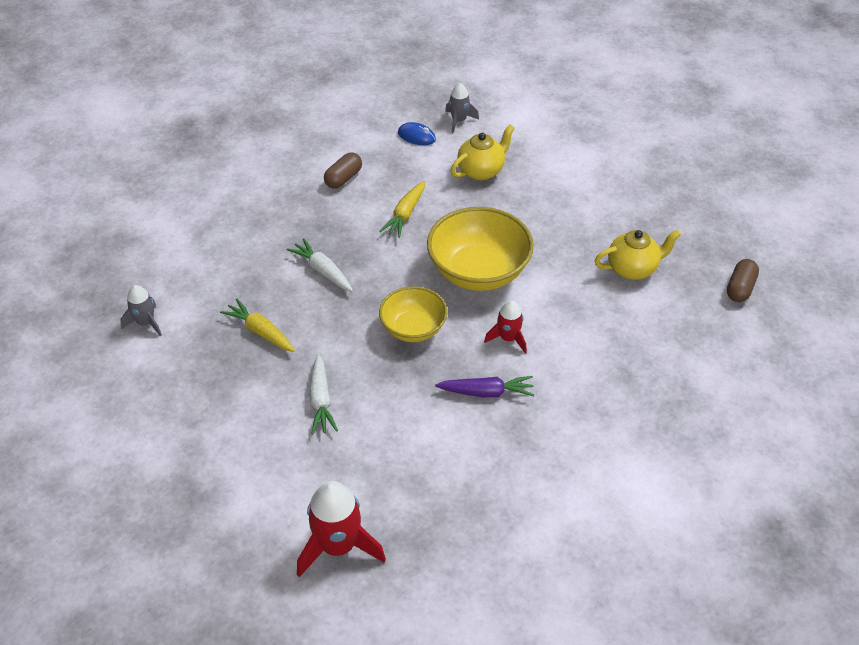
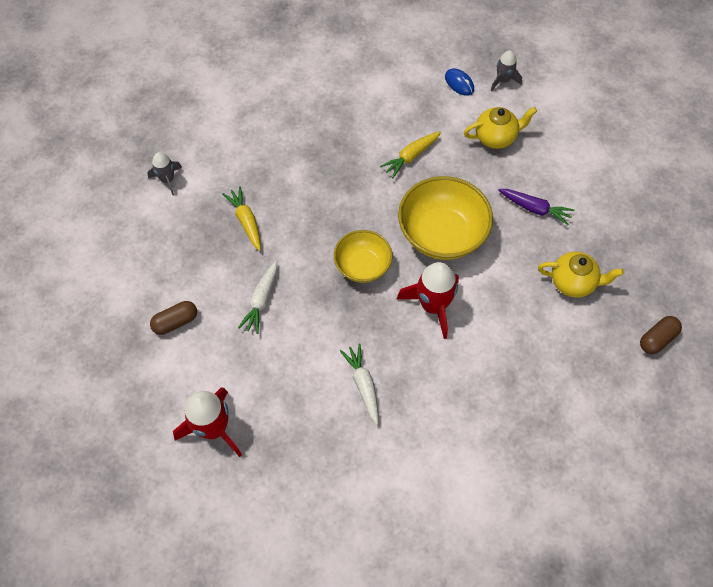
camera: 25 degrees right, 15 degrees up
white carrot [287,238,353,291] -> white carrot moved to [340,344,378,425]
brown capsule [324,152,362,189] -> brown capsule moved to [150,301,197,335]
purple carrot [435,376,534,397] -> purple carrot moved to [498,189,574,225]
red rocket [484,301,527,353] -> red rocket [396,262,459,339], size x1.73

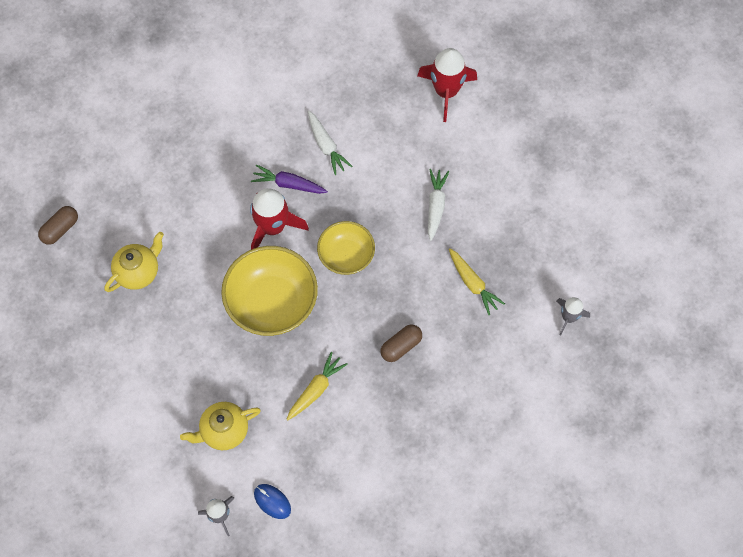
camera: 170 degrees right, 5 degrees up
brown capsule [150,301,197,335] -> brown capsule moved to [380,324,422,362]
purple carrot [498,189,574,225] -> purple carrot moved to [251,164,328,194]
yellow teapot [538,252,624,298] -> yellow teapot turned 135 degrees clockwise [104,232,164,292]

